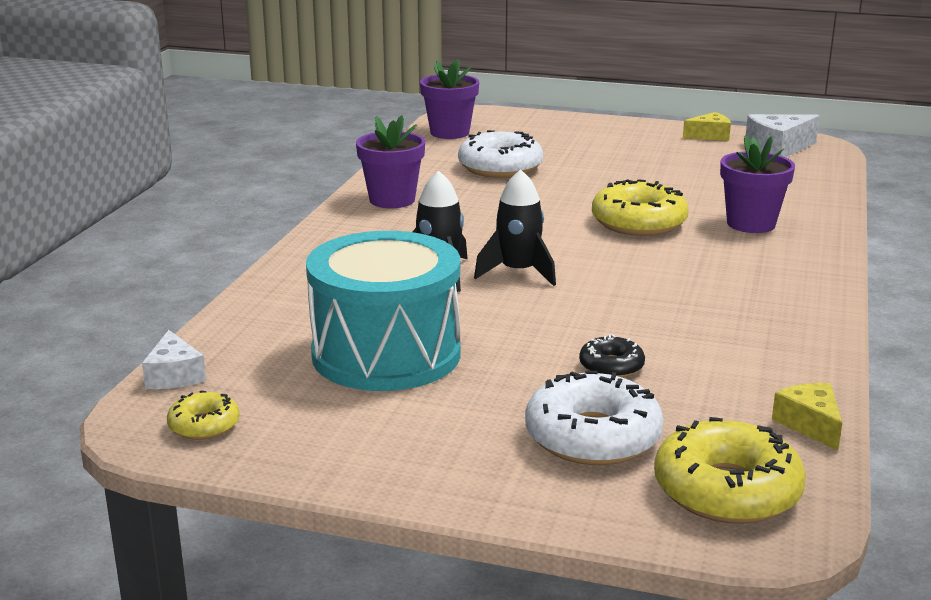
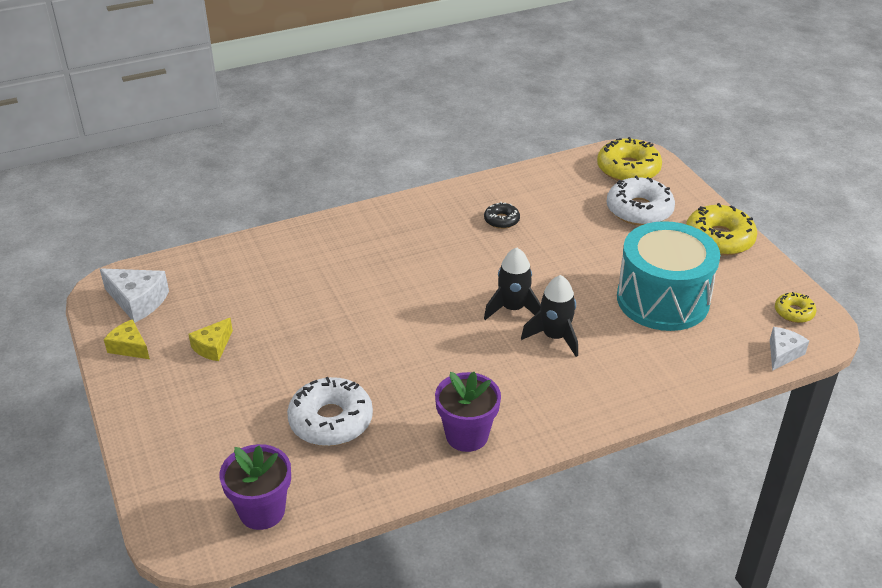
camera: 130 degrees left, 15 degrees up
black donut [579,334,645,378] -> black donut moved to [484,202,520,229]
yellow donut [592,179,689,236] -> yellow donut moved to [686,203,757,256]
purple flower pot [720,135,795,233] -> none
yellow cheese [772,383,842,451] -> yellow cheese moved to [188,317,233,361]

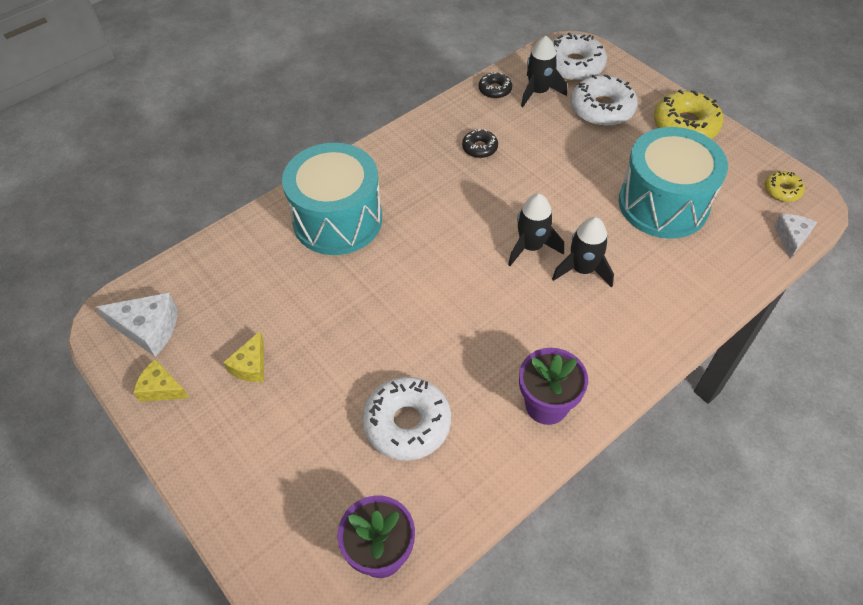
camera: 15 degrees left, 15 degrees up
yellow donut [597,137,662,181] -> white donut [552,33,607,81]
none -> turquoise drum [282,143,382,255]
none -> black donut [479,72,512,99]
none -> black rocket [521,36,567,107]

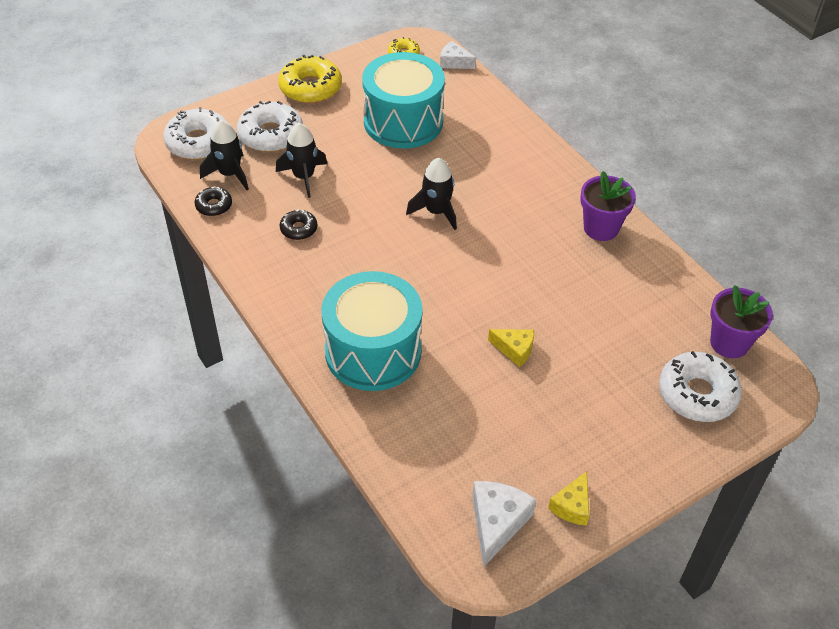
camera: 85 degrees left, 5 degrees down
yellow cheese [223,331,264,382] -> yellow cheese moved to [488,329,534,367]
white donut [362,377,451,460] -> white donut moved to [659,351,742,422]
black rocket [552,217,614,287] -> black rocket moved to [276,123,327,198]

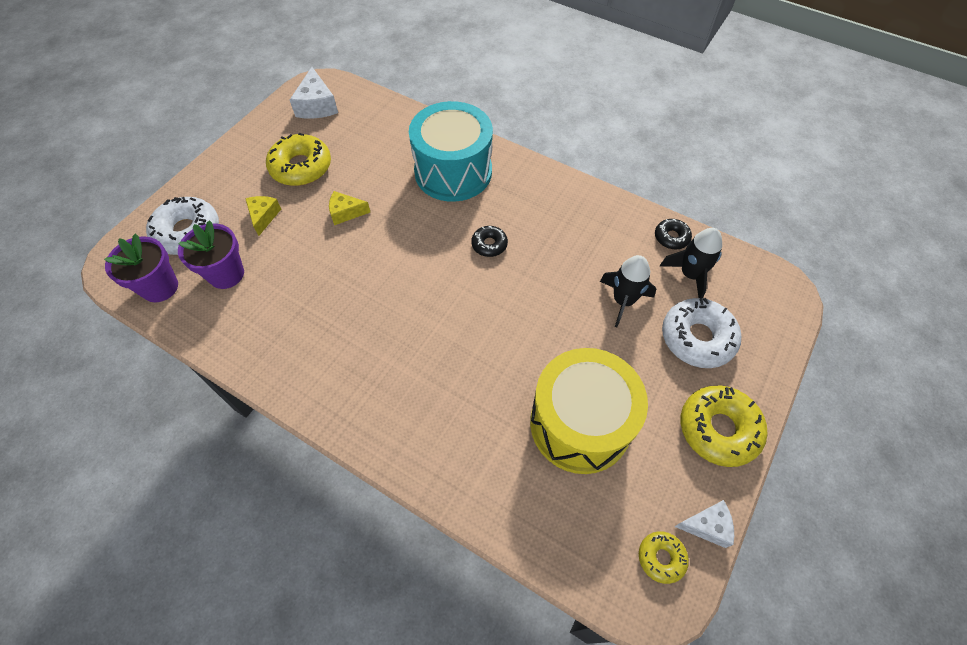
camera: 155 degrees right, 10 degrees up
white donut [163,107,227,160] -> none
black donut [280,209,317,240] -> black donut moved to [471,226,508,257]
turquoise drum [362,52,445,149] -> yellow drum [530,348,648,474]
black rocket [406,158,457,230] -> none
white cheese [440,41,476,69] -> white cheese moved to [675,500,734,548]
yellow cheese [548,471,589,526] -> yellow cheese moved to [245,196,281,236]
purple flower pot [580,171,636,241] -> purple flower pot moved to [178,220,244,289]
none -> yellow donut [266,133,331,186]

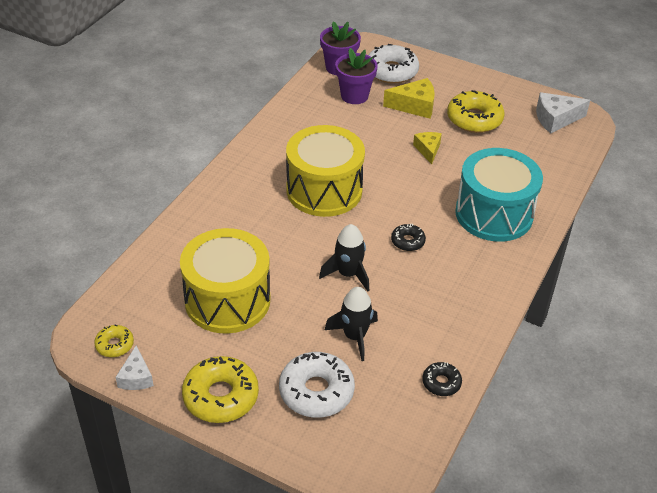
camera: 85 degrees right, 15 degrees down
yellow cheese [245,196,281,236] -> yellow cheese [383,78,435,119], size x1.53
black rocket [660,228,722,298] -> black rocket moved to [319,224,369,292]
none -> yellow drum [286,125,365,217]

